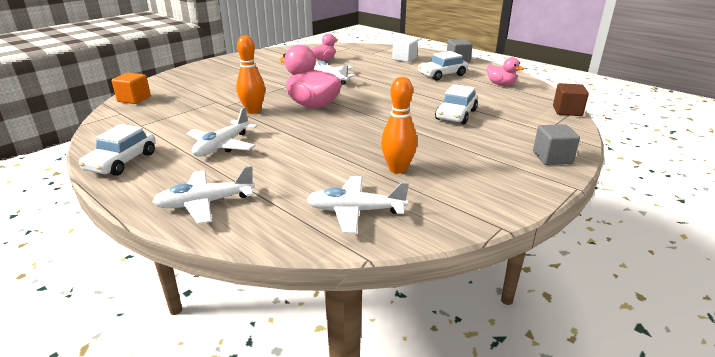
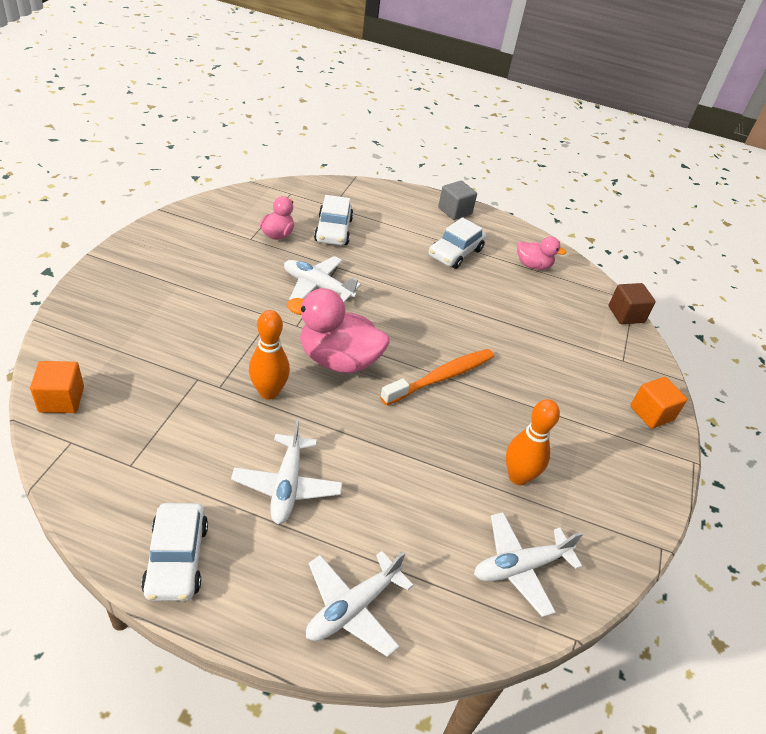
camera: 30 degrees left, 15 degrees up
white cube [392,37,418,62] -> none
white car [435,84,478,124] -> white car moved to [314,195,353,245]
grey cube [533,124,580,165] -> orange cube [630,377,688,429]
none -> orange toothbrush [380,349,494,405]

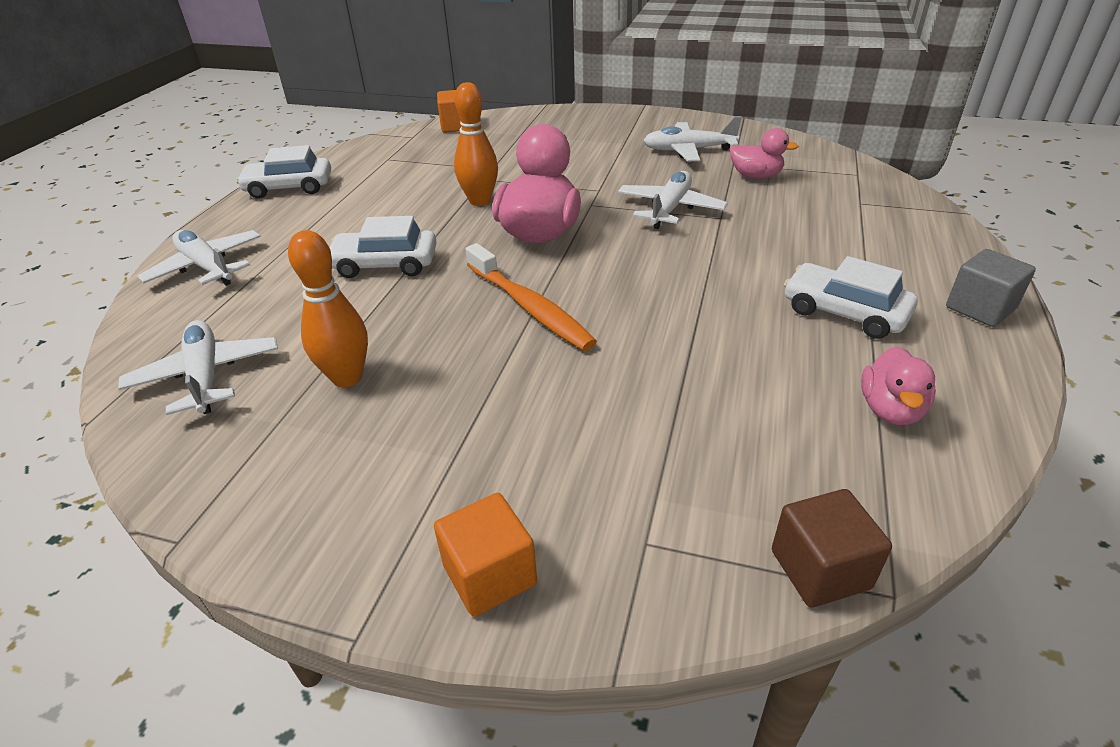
camera: 95 degrees right, 5 degrees down
white plane [231,420,343,524] -> white plane moved to [643,116,742,161]
white car [314,195,353,245] -> white car moved to [330,216,437,278]

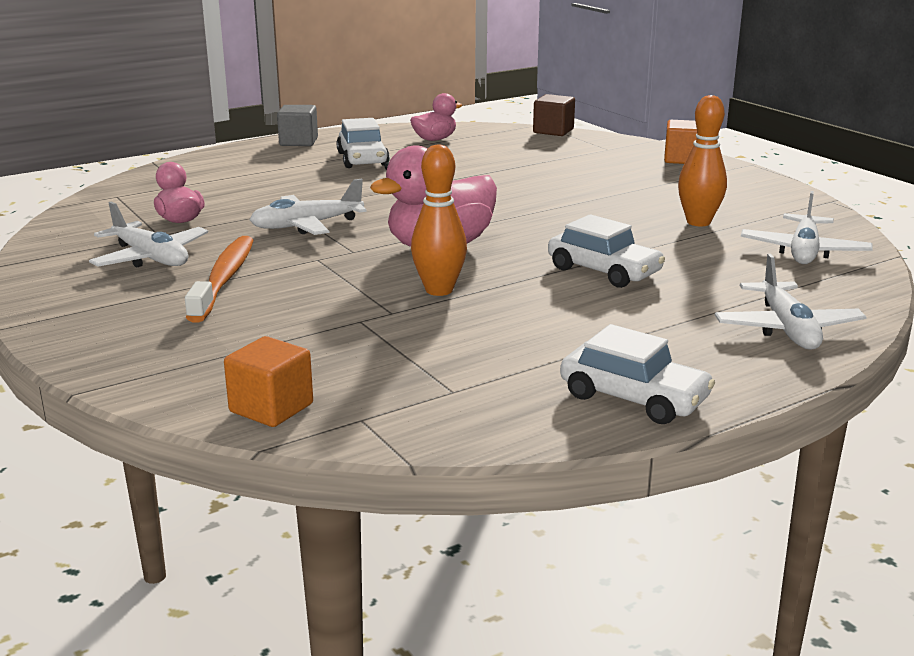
camera: 140 degrees left, 15 degrees down
orange toothbrush [466,243,597,351] -> orange toothbrush moved to [185,236,254,323]

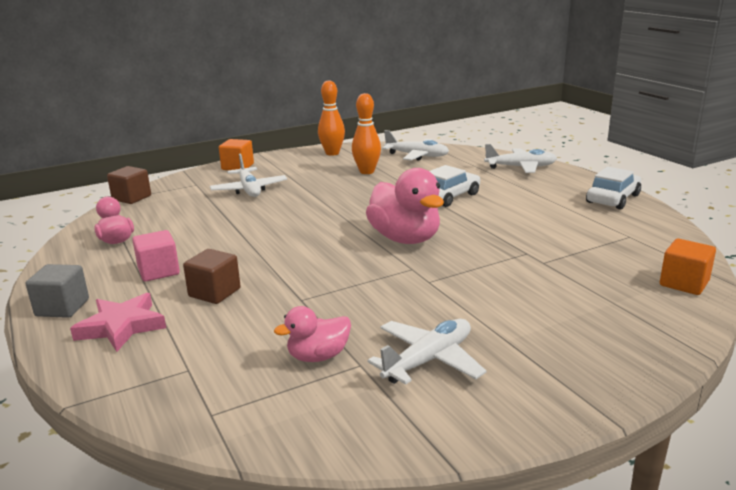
camera: 85 degrees left, 0 degrees up
orange toothbrush [185,236,254,323] -> none
white plane [250,179,367,235] -> white plane moved to [210,154,287,197]
white car [336,118,390,168] -> pink cube [132,230,180,281]
orange bowling pin [411,145,467,296] -> orange bowling pin moved to [318,80,345,156]
none -> pink star [70,293,166,352]
none -> brown cube [183,249,241,304]

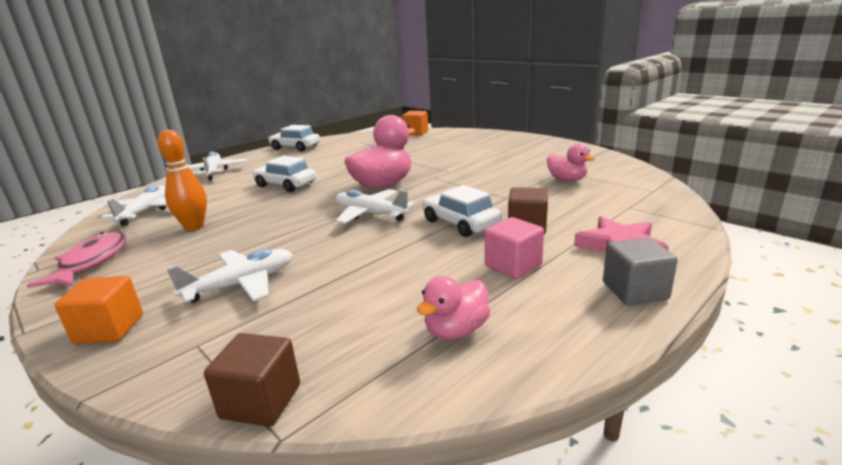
camera: 105 degrees left, 0 degrees up
orange bowling pin [318,80,345,156] -> pink fish [27,232,126,288]
white plane [367,319,486,385] -> white plane moved to [335,189,415,224]
none -> white car [422,185,502,237]

